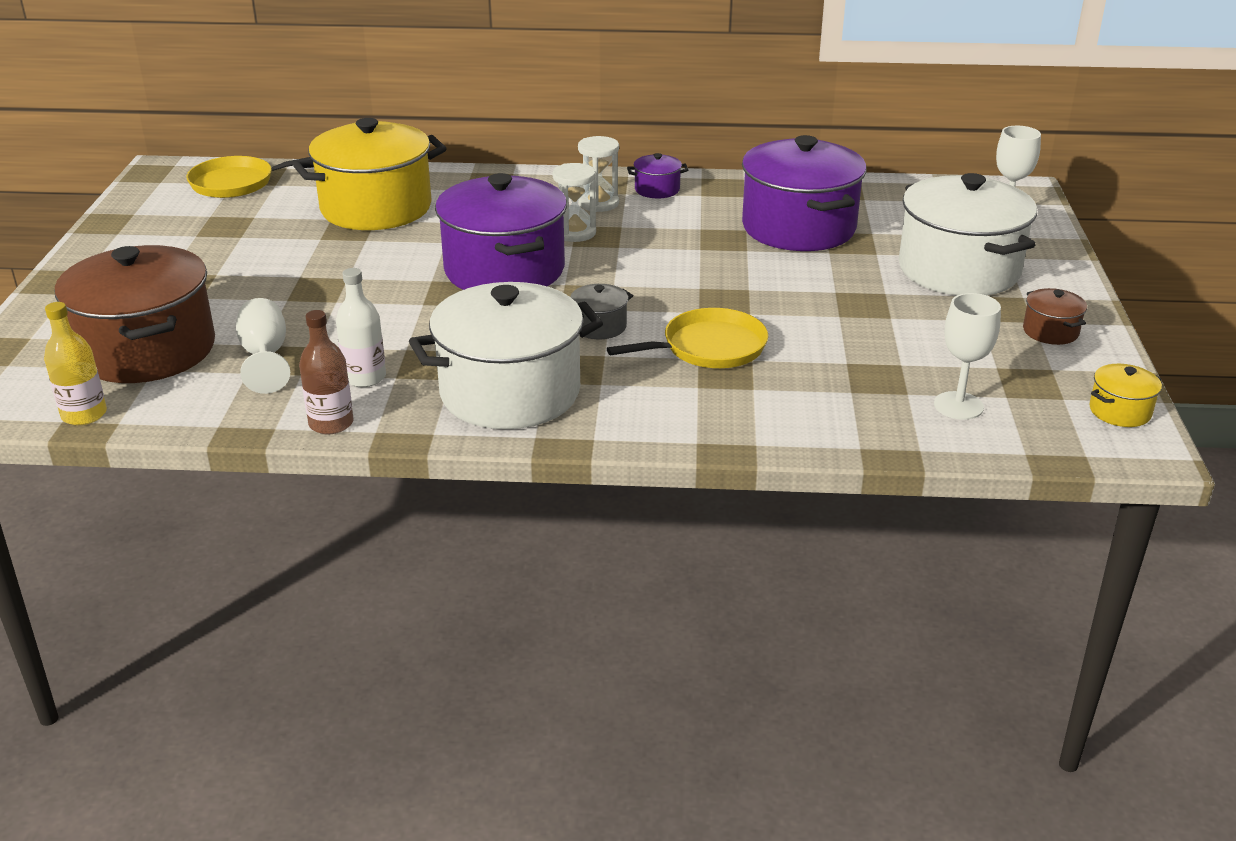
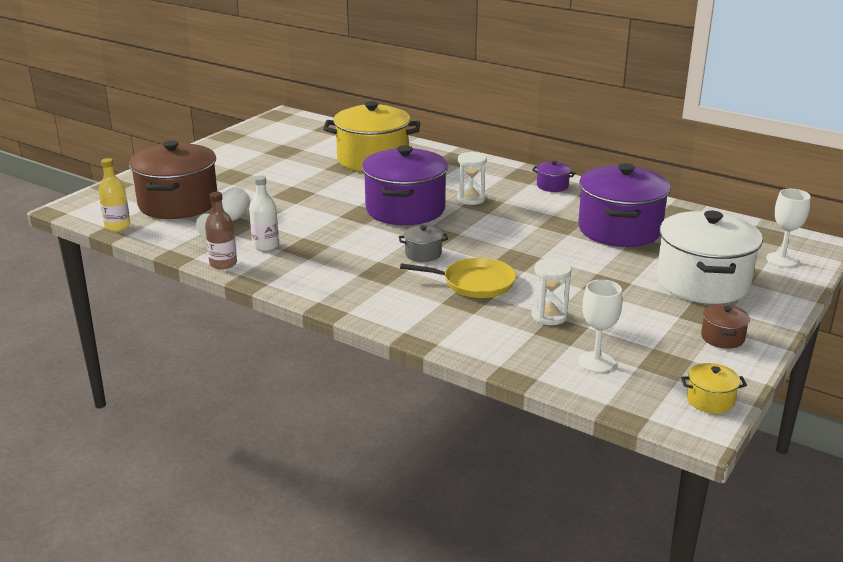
camera: 30 degrees right, 5 degrees down
yellow pan [186,156,311,198] -> none
white pot [409,282,603,429] -> none
white hourglass [578,136,619,212] -> white hourglass moved to [532,258,572,325]

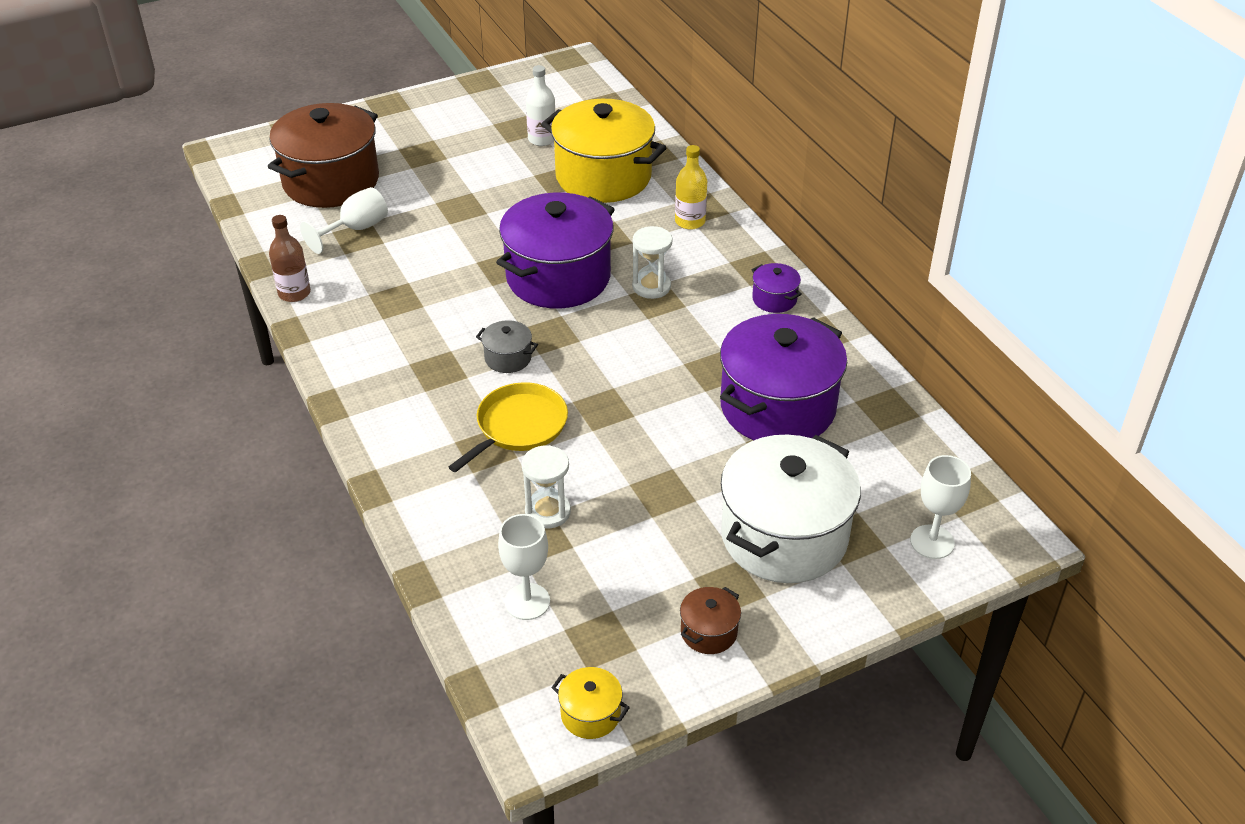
camera: 30 degrees right, 15 degrees up
yellow bottle [98,158,131,231] -> yellow bottle moved to [675,145,707,230]
white bottle [249,176,279,251] -> white bottle moved to [526,65,555,146]
yellow pan [400,258,516,298] -> yellow pan turned 90 degrees counterclockwise [449,382,568,472]

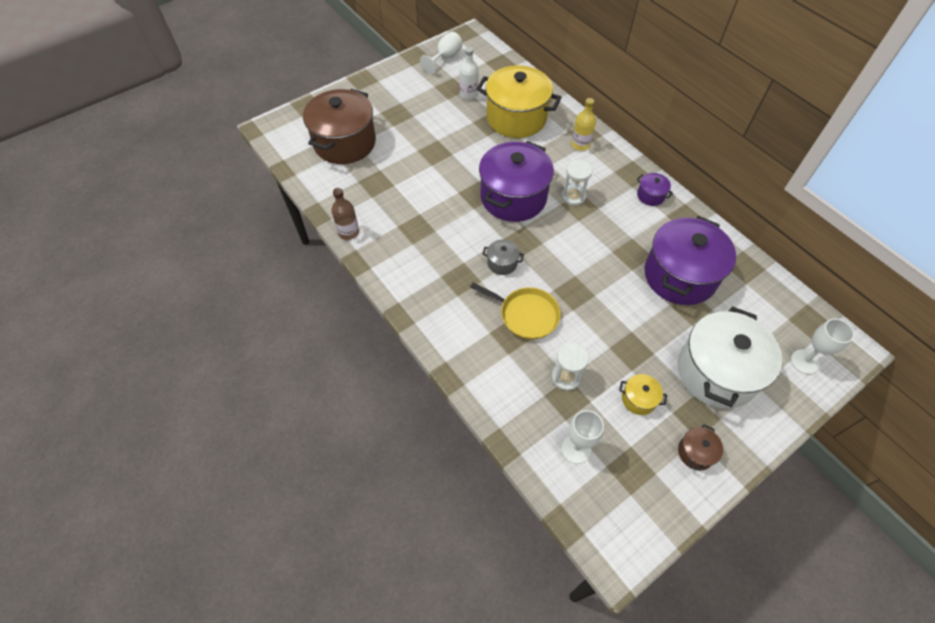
camera: 10 degrees left, 15 degrees up
white goblet [300,187,388,254] -> white goblet moved to [420,32,463,74]
yellow pan [449,382,568,472] -> yellow pan turned 90 degrees clockwise [470,283,561,339]
yellow pot [551,667,630,739] -> yellow pot moved to [619,374,667,415]

